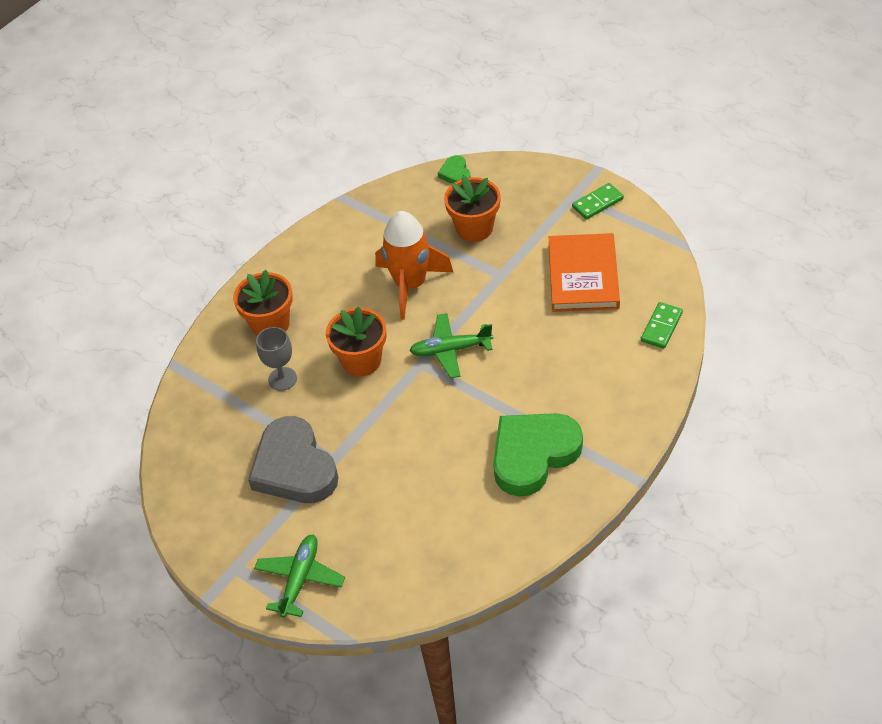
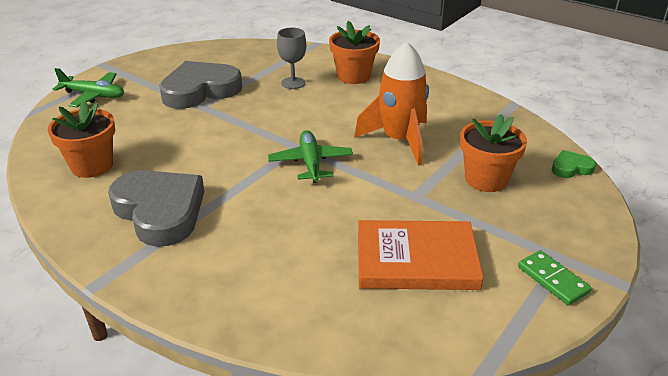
camera: 85 degrees right, 15 degrees down
orange flower pot [326,306,387,376] -> orange flower pot moved to [48,101,115,178]
green heart [493,413,583,497] -> grey heart [108,170,204,247]
green domino [641,302,683,349] -> none

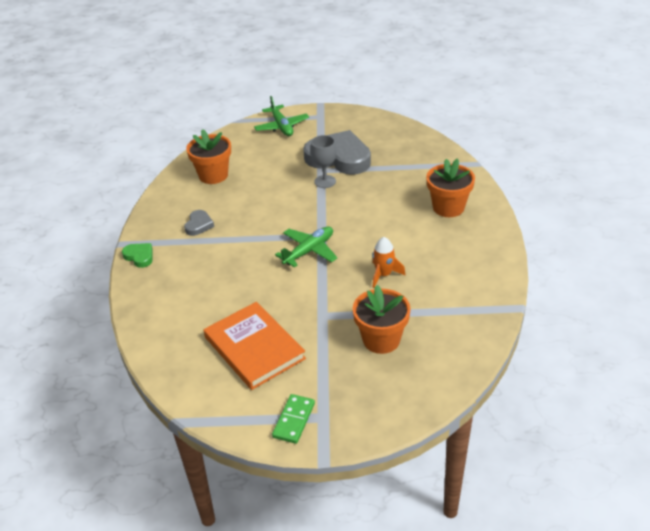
camera: 55 degrees right, 5 degrees up
grey heart [108,170,204,247] -> grey heart [184,210,214,236], size x0.45
grey goblet [277,28,306,89] -> grey goblet moved to [310,135,337,188]
orange rocket [354,41,429,166] -> orange rocket [372,237,406,288], size x0.53
green heart [552,150,596,178] -> green heart moved to [122,243,153,268]

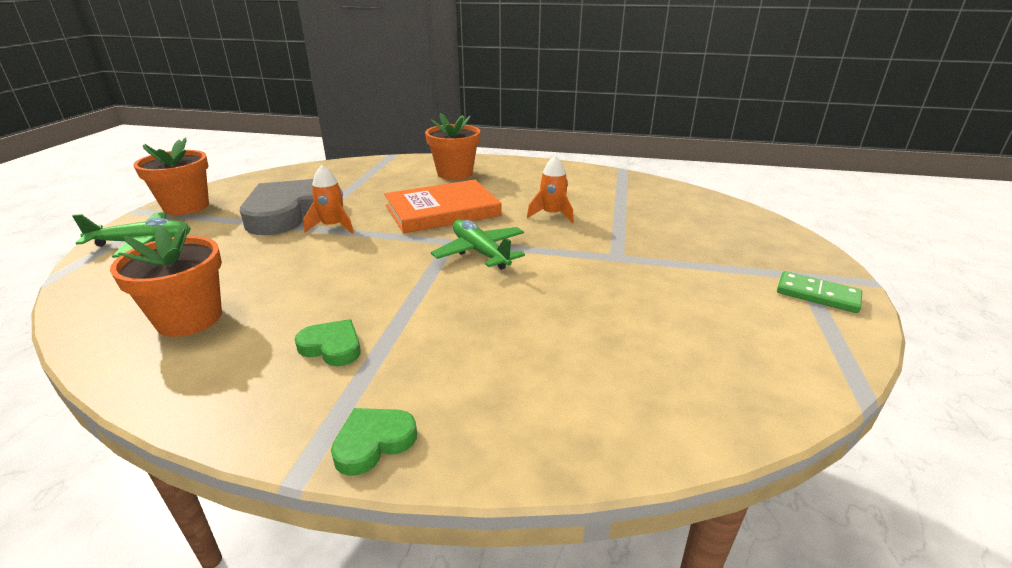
camera: 80 degrees left, 10 degrees down
grey heart [184,210,214,236] -> green heart [294,319,361,366]
orange book [204,302,306,390] -> orange book moved to [384,179,502,233]
grey goblet [310,135,337,188] -> orange rocket [304,165,354,234]
orange flower pot [353,285,411,354] -> orange flower pot moved to [133,137,209,215]

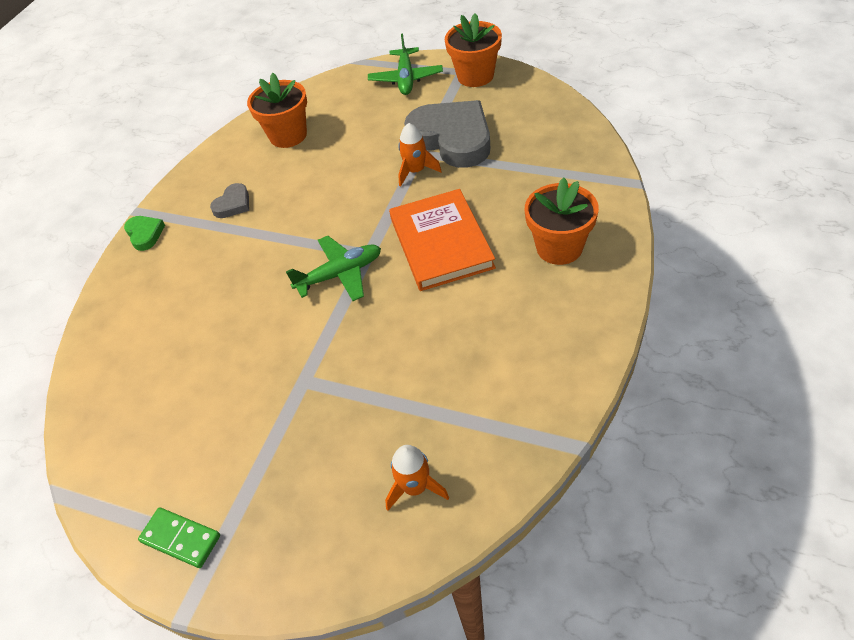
camera: 105 degrees right, 20 degrees up
green heart [294,319,361,366] -> grey heart [210,183,249,218]
orange rocket [527,155,574,223] -> orange rocket moved to [385,445,449,511]
green domino [777,271,862,313] -> green domino turned 75 degrees clockwise [138,507,220,568]

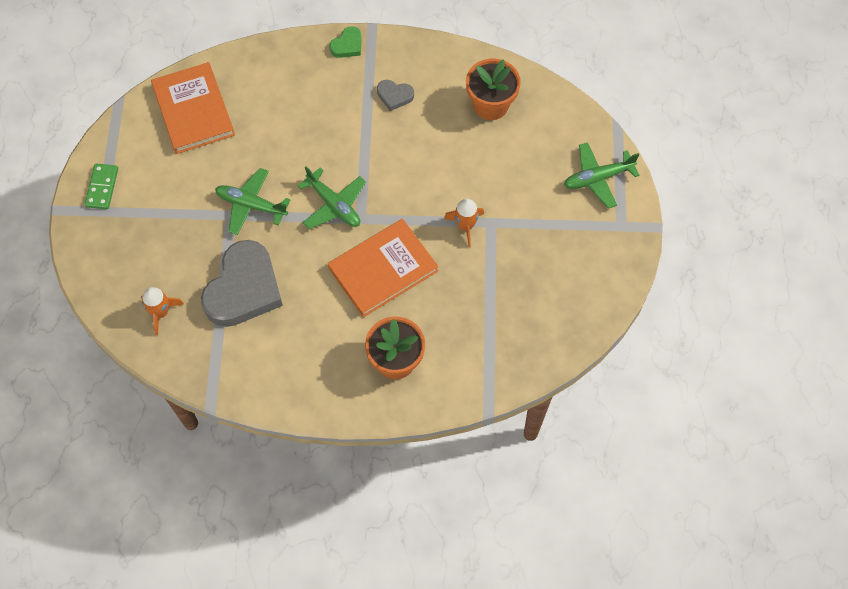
camera: 65 degrees right, 15 degrees up
grey heart [404,100,490,168] -> grey heart moved to [201,240,283,327]
orange flower pot [445,13,502,87] -> none
none -> orange book [151,62,235,154]
none -> green plane [215,168,291,235]

